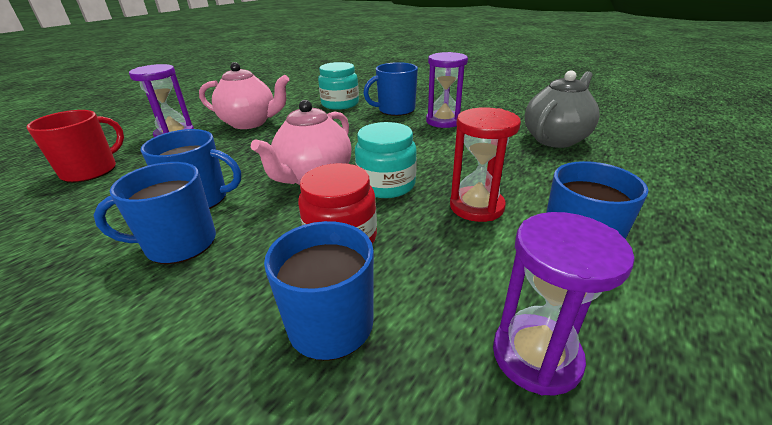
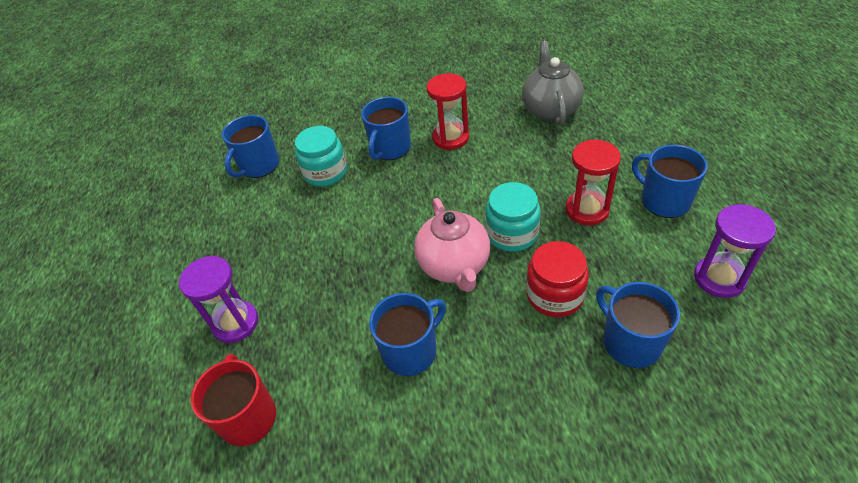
camera: 40 degrees left, 15 degrees up
blue mug [94,162,216,264] -> blue mug moved to [222,115,279,178]
pink teapot [199,62,289,129] -> none
purple hourglass [426,52,468,128] -> red hourglass [427,73,469,150]

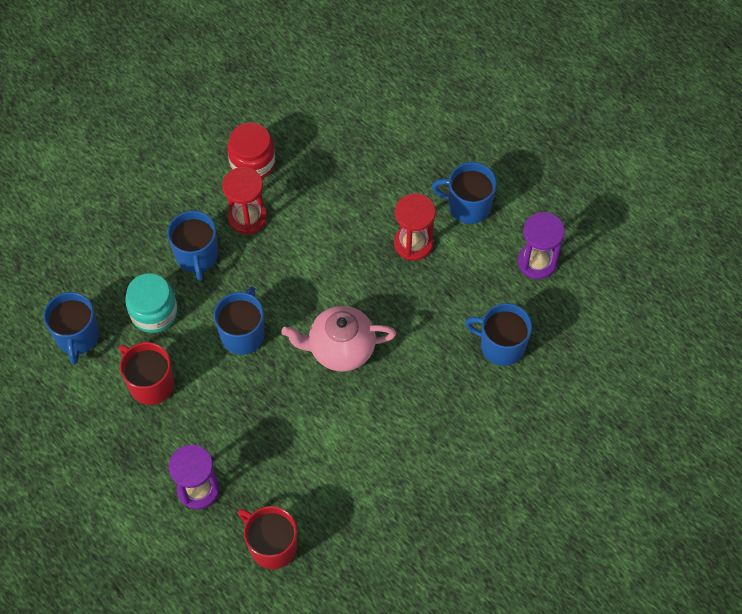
camera: 40 degrees left, 15 degrees up
blue mug [369,293,446,376] -> blue mug moved to [214,286,265,355]
pink teapot [414,198,490,292] -> pink teapot turned 135 degrees clockwise [282,306,396,372]
turquoise jar [485,182,541,252] -> none
grey teapot [522,41,584,125] -> none
red jar [526,241,589,317] -> red jar moved to [227,123,275,179]
none -> red mug [119,342,174,405]

